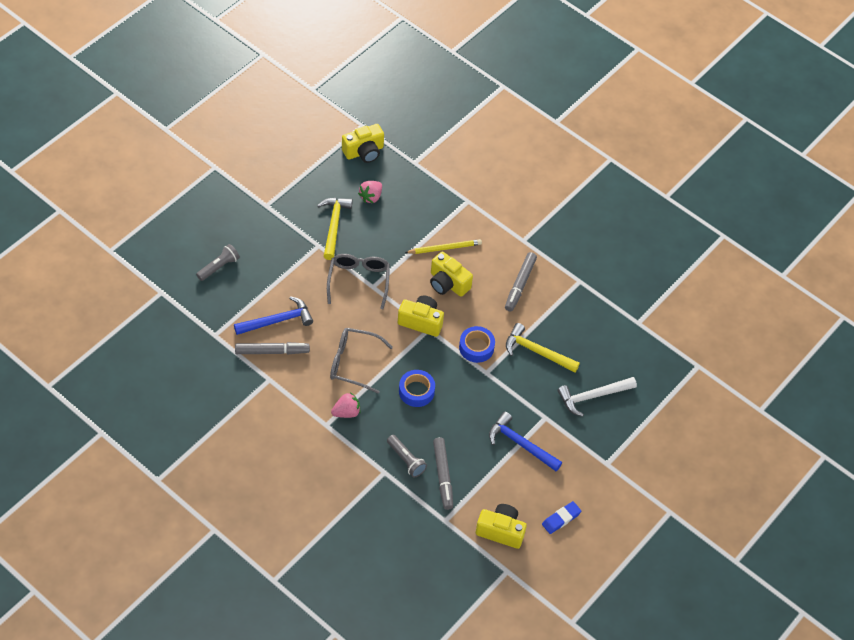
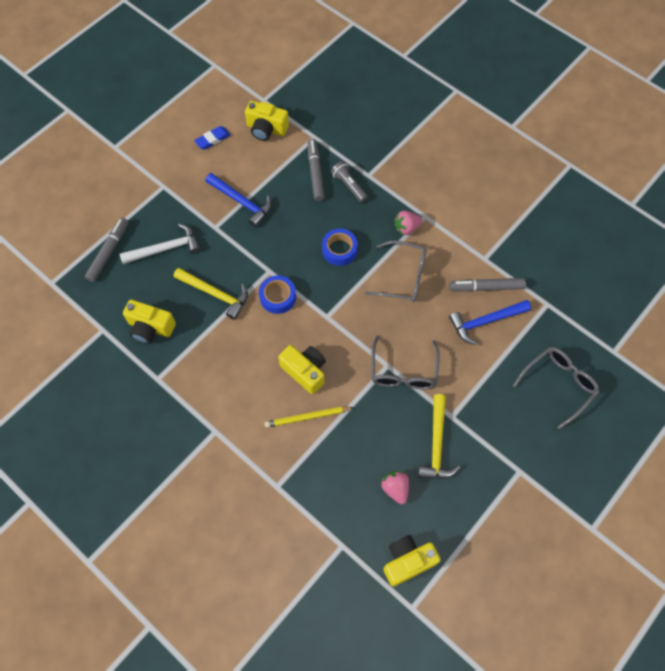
camera: 175 degrees left, 10 degrees up
grey flashlight [196,244,240,281] -> grey glasses [513,347,599,429]
pink strawberry [358,181,382,203] -> pink strawberry turned 60 degrees counterclockwise [381,471,409,504]
yellow camera [398,295,444,337] -> yellow camera moved to [123,299,176,344]
grey marker [505,252,537,312] -> grey marker moved to [85,217,129,282]

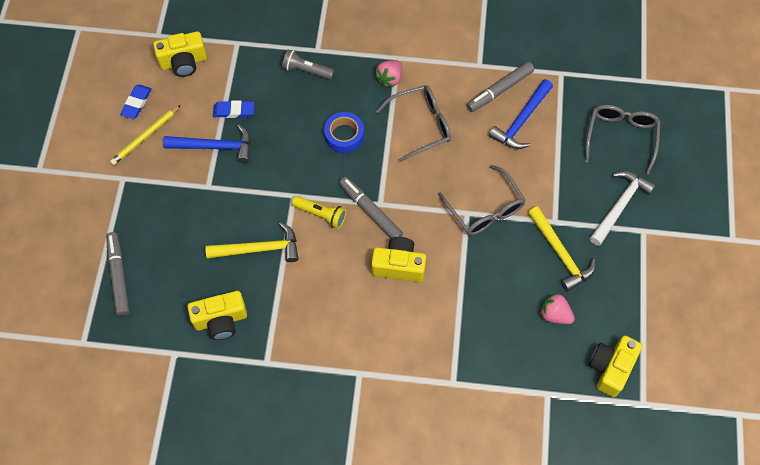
camera: 35 degrees left, 0 degrees up
white hammer [120,224,200,264] -> white hammer moved to [590,171,656,246]
blue tape [259,275,296,314] -> yellow flashlight [292,196,346,229]
yellow pencil [265,407,354,428] -> yellow pencil moved to [110,105,181,165]
grey marker [308,139,325,201] -> grey marker moved to [339,177,403,238]
none -> blue eraser [213,101,254,118]

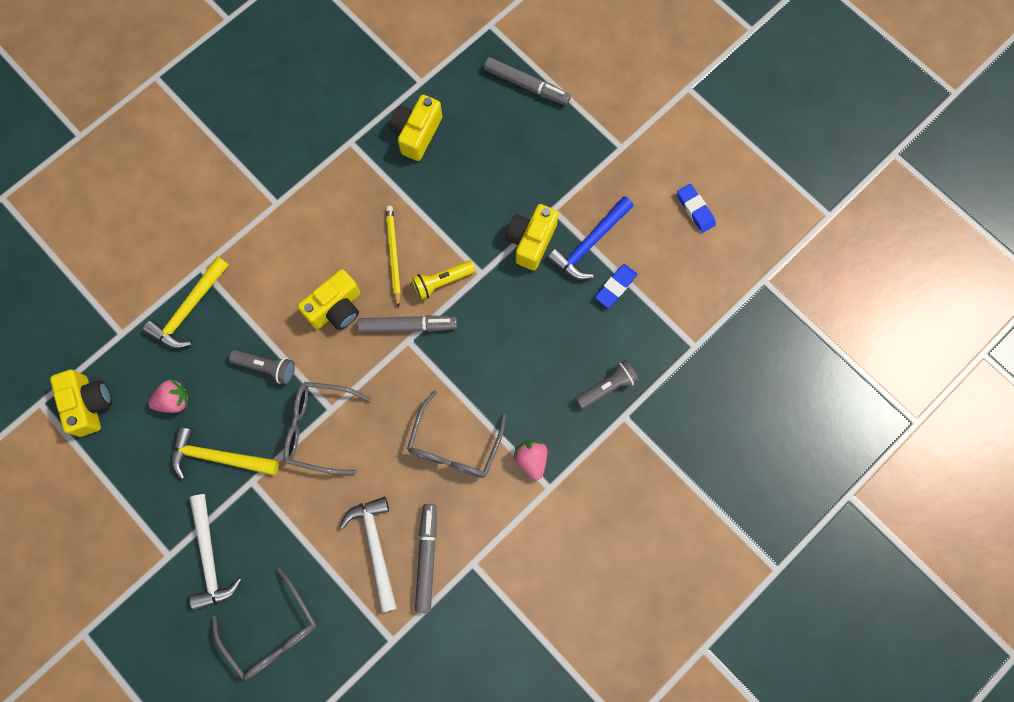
camera: 130 degrees right, 10 degrees up
yellow pencil [110,105,181,165] -> yellow pencil moved to [386,206,401,308]
yellow camera [153,31,207,77] -> yellow camera moved to [505,204,559,271]
yellow hammer [205,222,299,262] -> yellow hammer moved to [143,257,229,349]
blue tape [324,112,364,153] -> none
blue hammer [489,79,553,149] -> white hammer [340,497,397,613]
none -> grey flashlight [229,350,295,384]

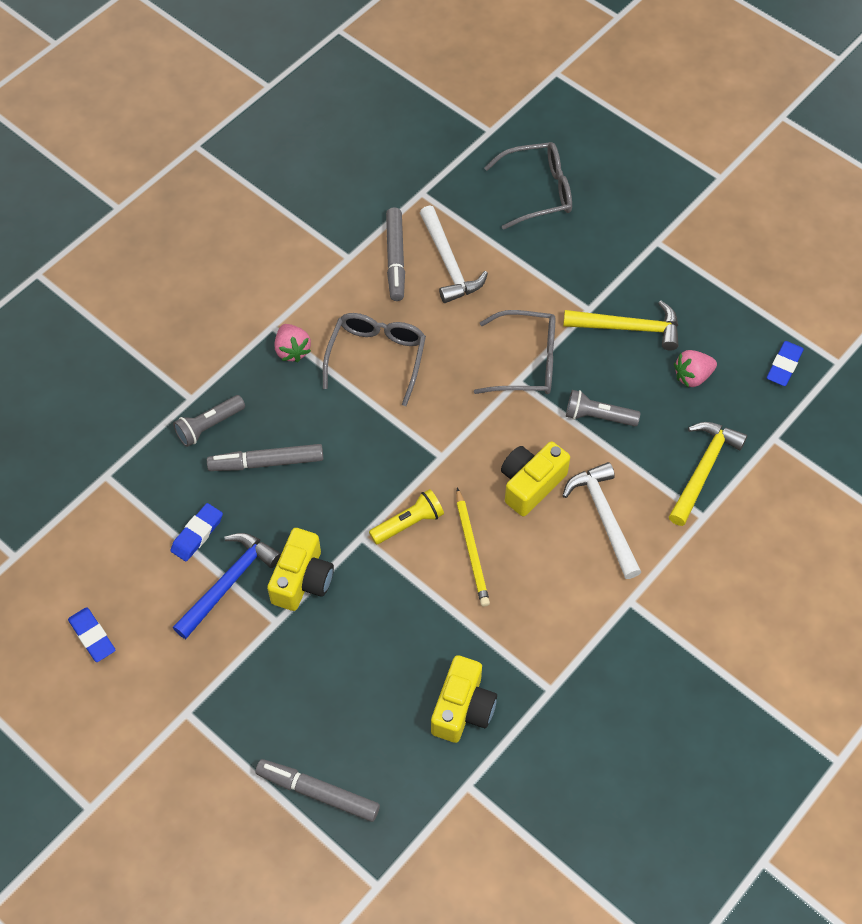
camera: 175 degrees right, 15 degrees down
yellow camera [50,370,112,437] -> blue eraser [767,341,804,386]
white hammer [189,494,242,610] -> white hammer moved to [562,462,641,579]
grey glasses [212,568,317,680] -> grey glasses turned 120 degrees clockwise [484,142,572,230]
grey marker [357,315,457,333] -> grey marker moved to [207,444,323,471]

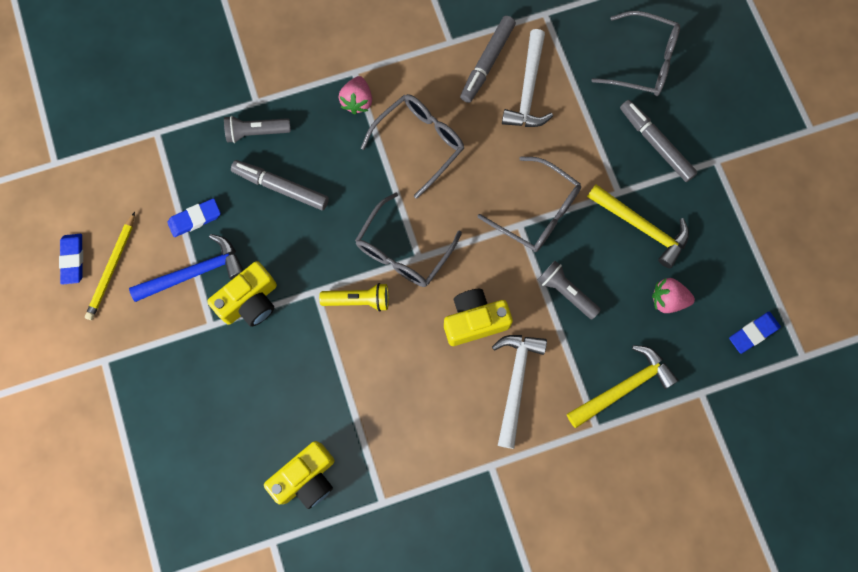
camera: 30 degrees right, 15 degrees up
grey marker [255,759,380,822] -> grey marker moved to [620,100,698,182]
yellow pencil [456,488,490,607] -> yellow pencil moved to [85,212,135,320]
none -> grey glasses [355,193,462,287]

